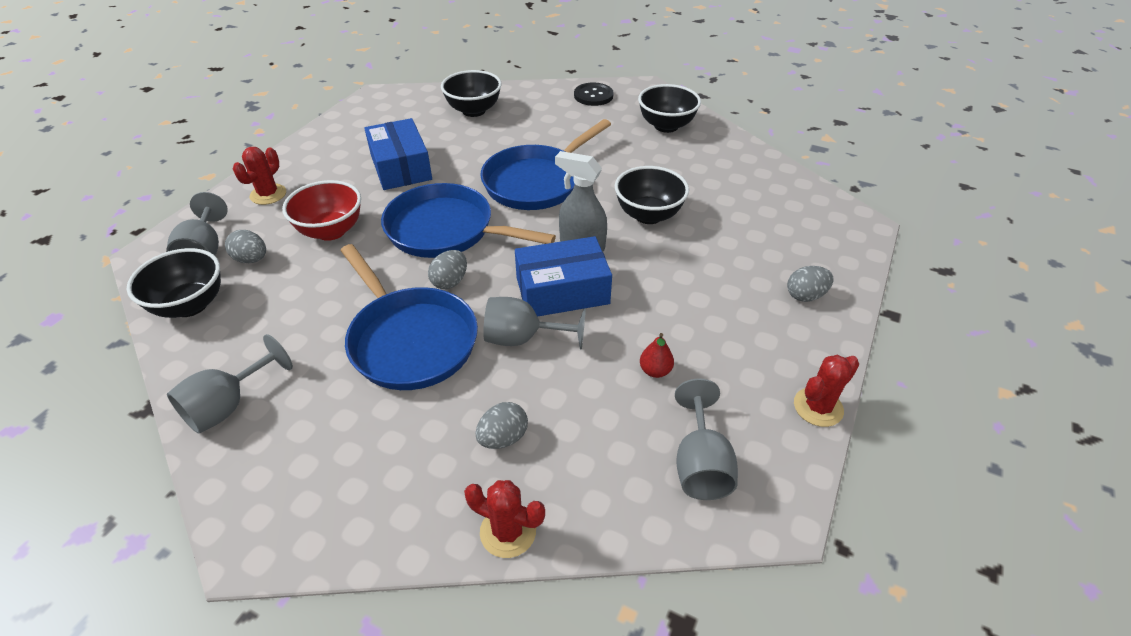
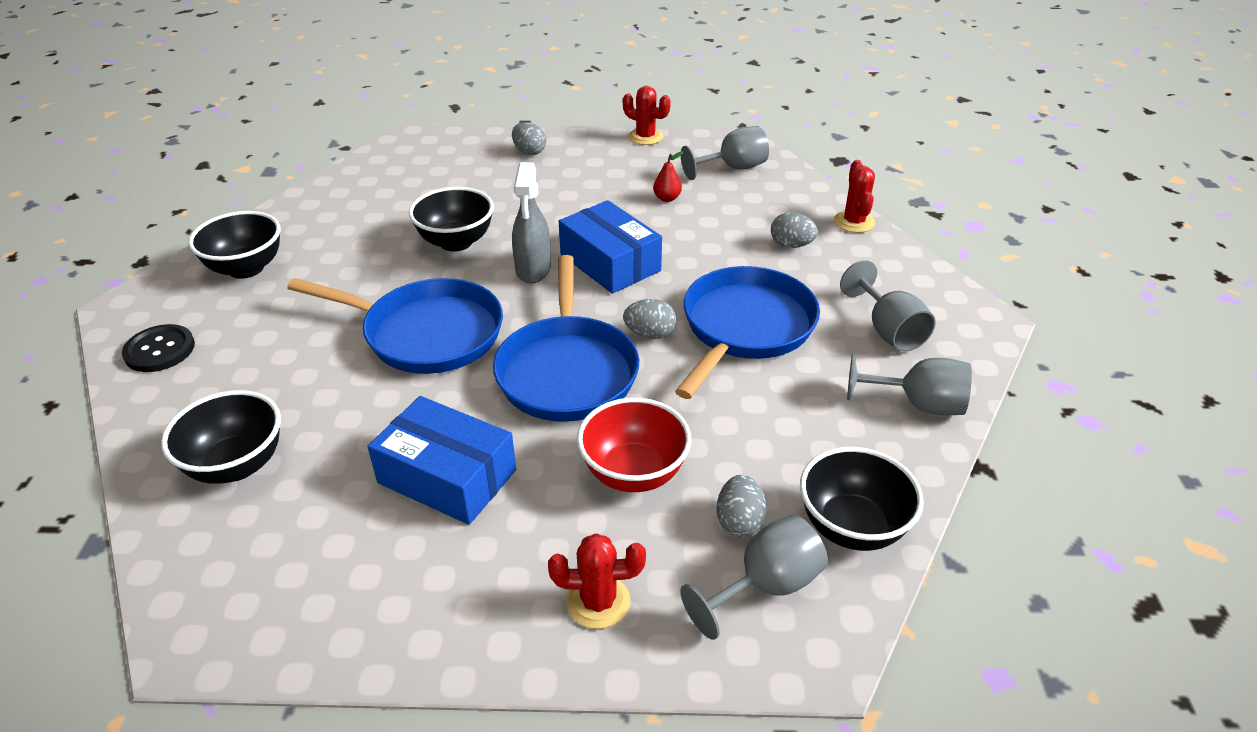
camera: 115 degrees left, 5 degrees down
blue box [364,118,432,190] -> blue box turned 75 degrees clockwise [367,396,516,525]
grey goblet [483,297,586,349] -> grey goblet moved to [840,260,936,352]

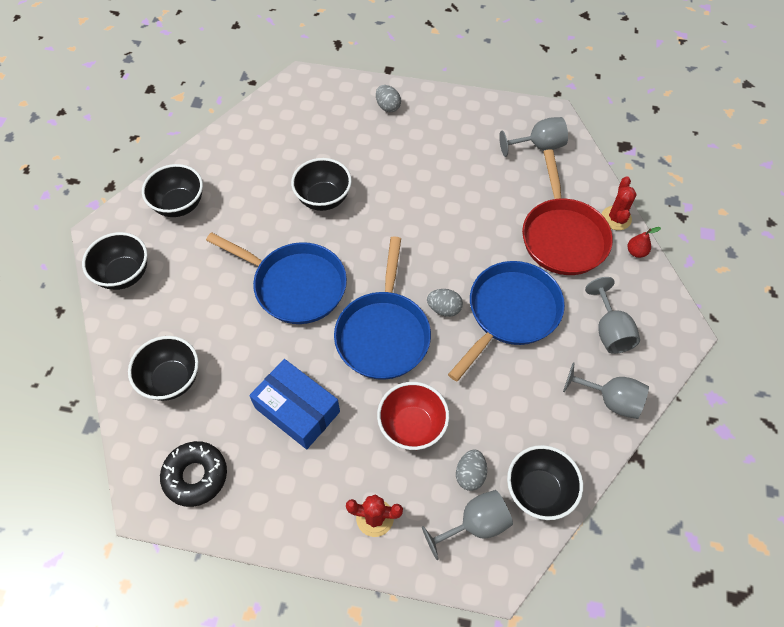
camera: 10 degrees right, 20 degrees up
black button [122,324,195,372] -> black bowl [82,232,148,290]
grey spray bottle [512,162,551,283] -> none
blue box [559,200,662,294] -> none
red cactus [623,86,671,145] -> none
red pear [653,151,683,202] -> red pear moved to [628,227,661,258]
grey egg [771,212,818,248] -> red pan [522,149,613,275]
none -> black donut [160,441,227,507]

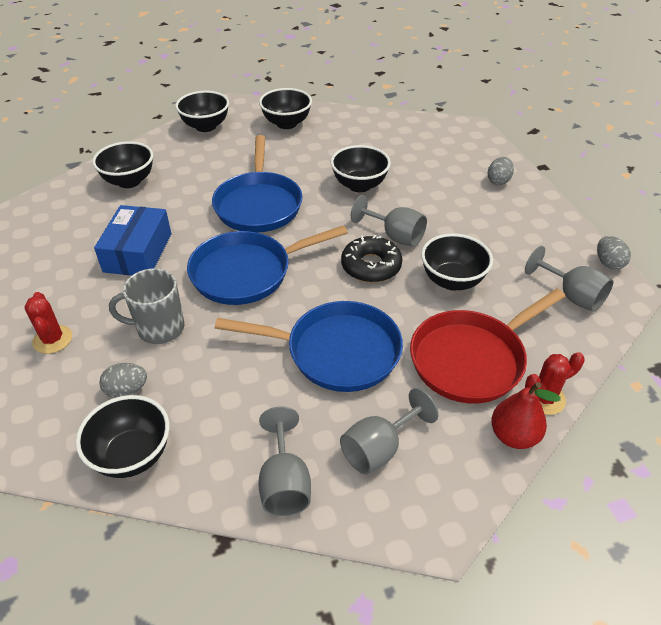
camera: 60 degrees right, 15 degrees down
black donut [160,441,227,507] -> black donut moved to [341,235,403,283]
red bowl [377,382,449,450] -> grey mug [109,268,184,344]
grey goblet [422,490,513,560] -> grey goblet moved to [351,195,427,247]
grey egg [427,289,463,317] -> grey egg moved to [597,236,631,270]
red pear [628,227,661,258] -> red pear [491,382,560,449], size x1.64
none -> black bowl [421,233,493,291]

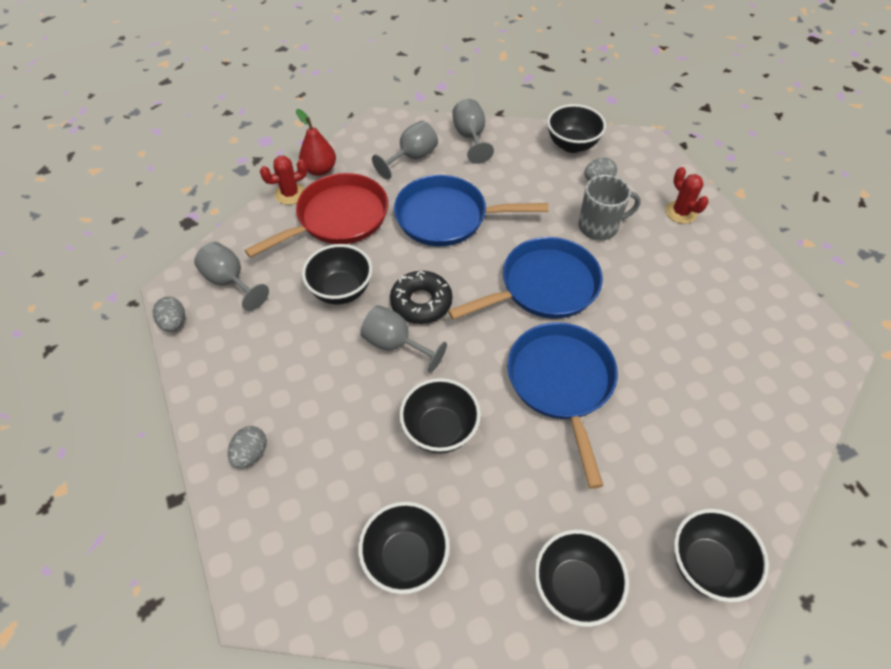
camera: 175 degrees right, 10 degrees up
black bowl [92,141,153,188] -> black bowl moved to [358,501,450,594]
blue box [94,205,171,275] -> none

